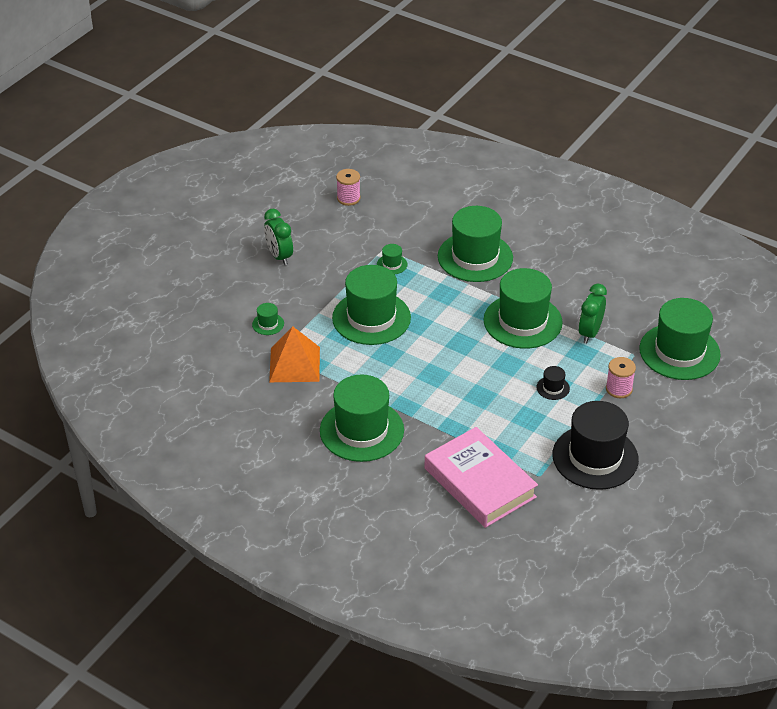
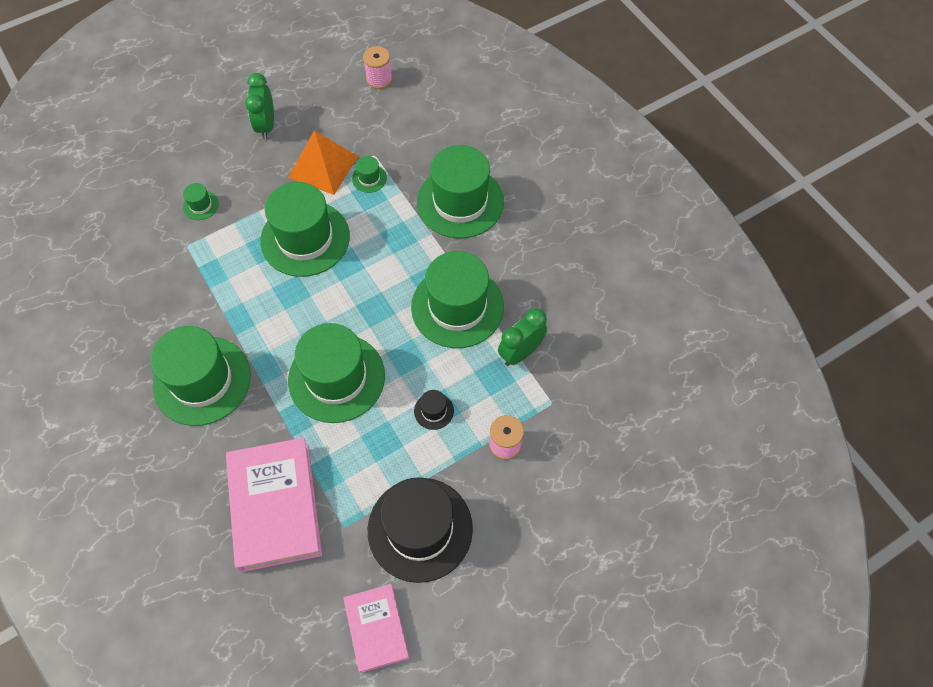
camera: 25 degrees right, 20 degrees up
orange pyramid [269,326,320,382] -> orange pyramid moved to [288,130,358,195]
green hat [639,298,721,380] -> green hat moved to [288,323,385,423]
none -> pink book [344,584,409,673]

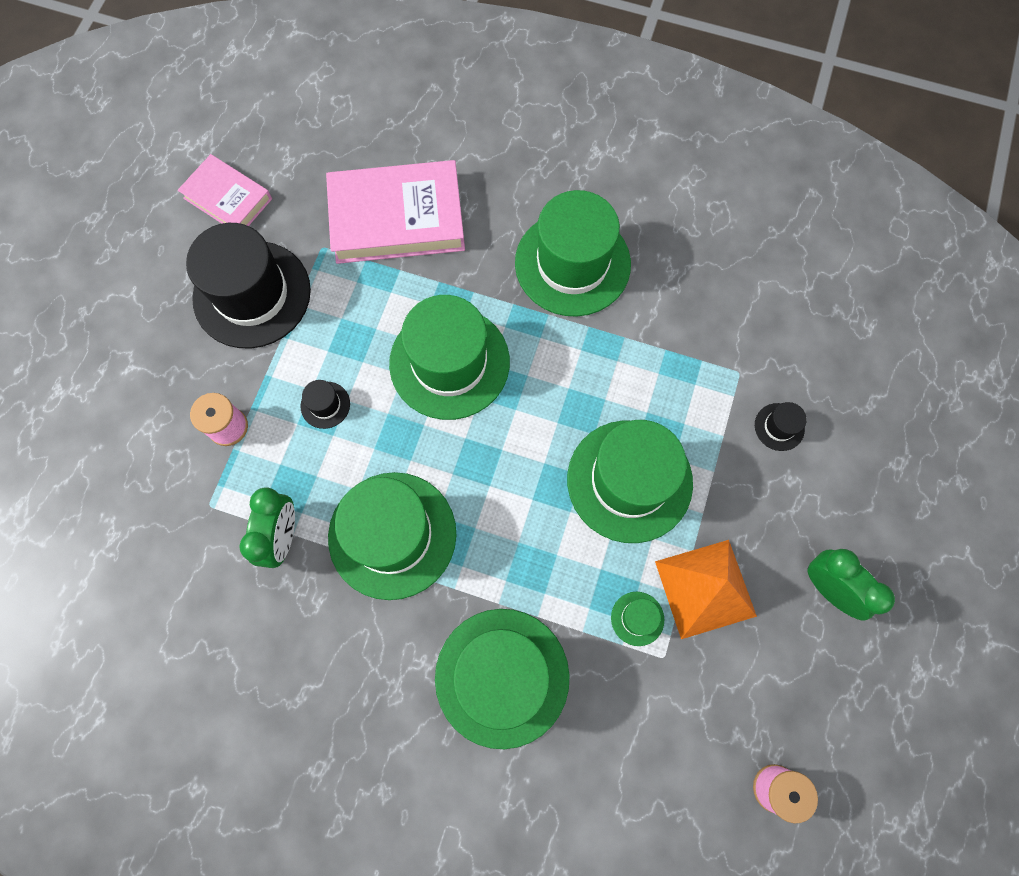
camera: 140 degrees right, 10 degrees up
green hat [183,183,219,220] -> black hat [755,402,807,451]
pink book [226,438,322,572] -> pink book turned 45 degrees counterclockwise [326,160,465,264]

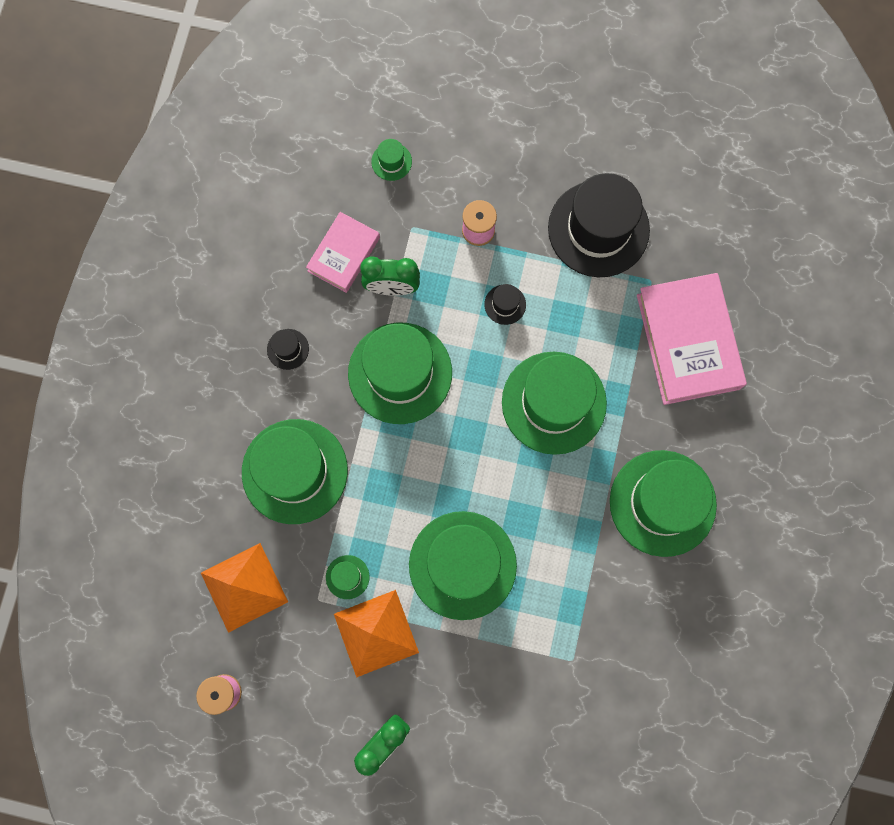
camera: 85 degrees right, 5 degrees up
pink book [178,154,272,226] -> pink book moved to [306,212,380,293]
black hat [755,402,807,451] -> black hat moved to [267,329,309,370]
none -> orange pyramid [201,543,288,633]
none -> green hat [371,139,412,181]

